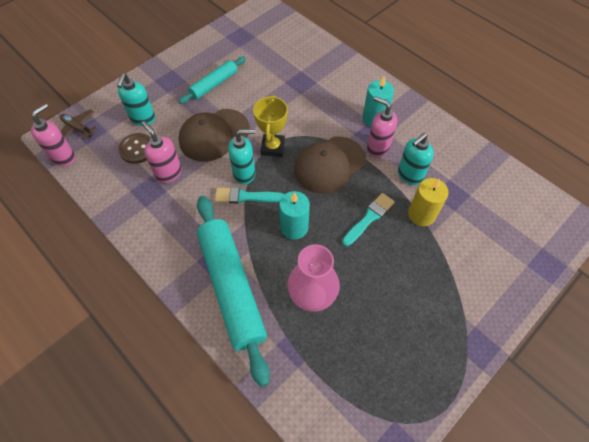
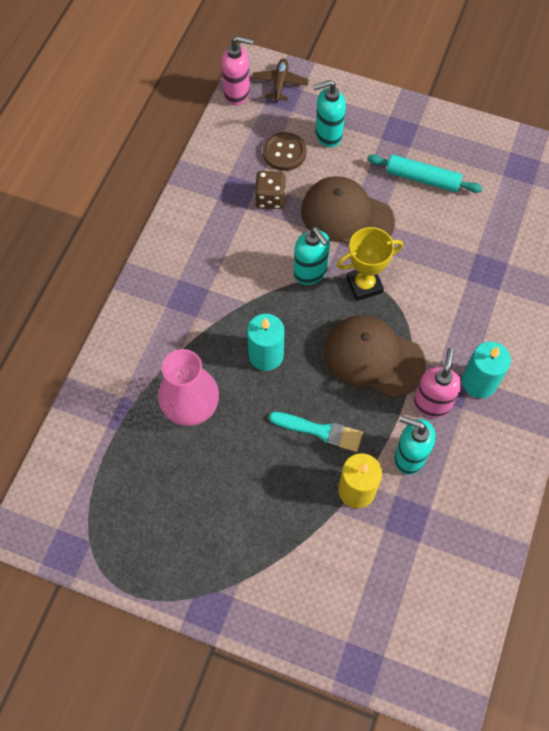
camera: 65 degrees right, 5 degrees up
pink soap dispenser [141,121,182,183] -> brown dice [255,171,285,209]
turquoise rolling pin [197,196,270,387] -> none
turquoise brush [215,187,285,204] -> none

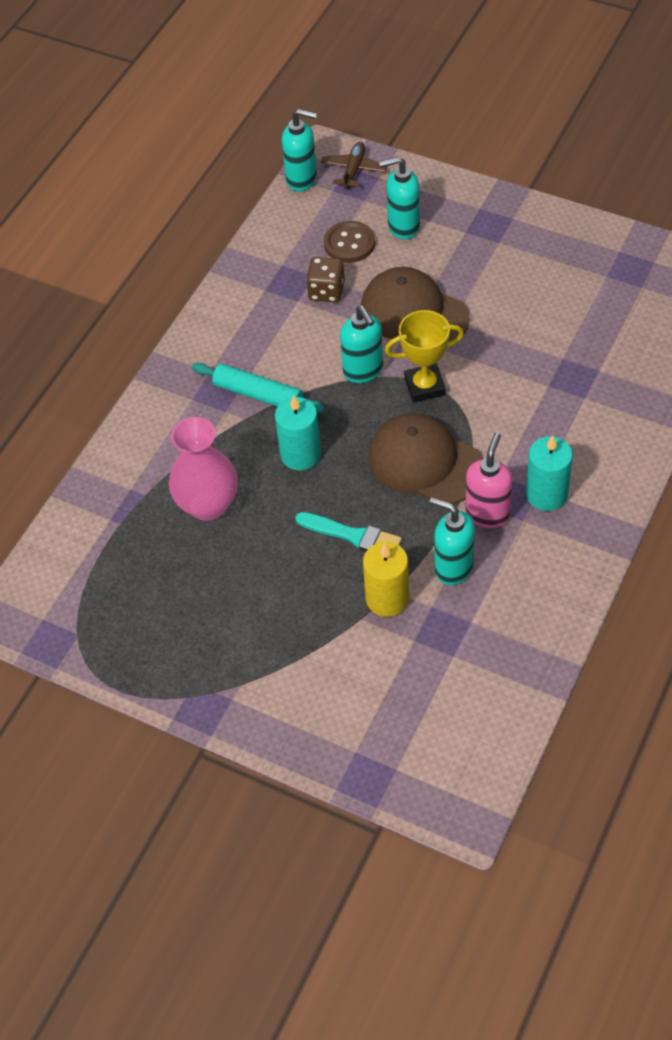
camera: 10 degrees right, 10 degrees down
pink soap dispenser [221,36,254,105] -> turquoise soap dispenser [282,109,318,192]
turquoise rolling pin [367,154,483,193] -> turquoise rolling pin moved to [192,363,325,413]

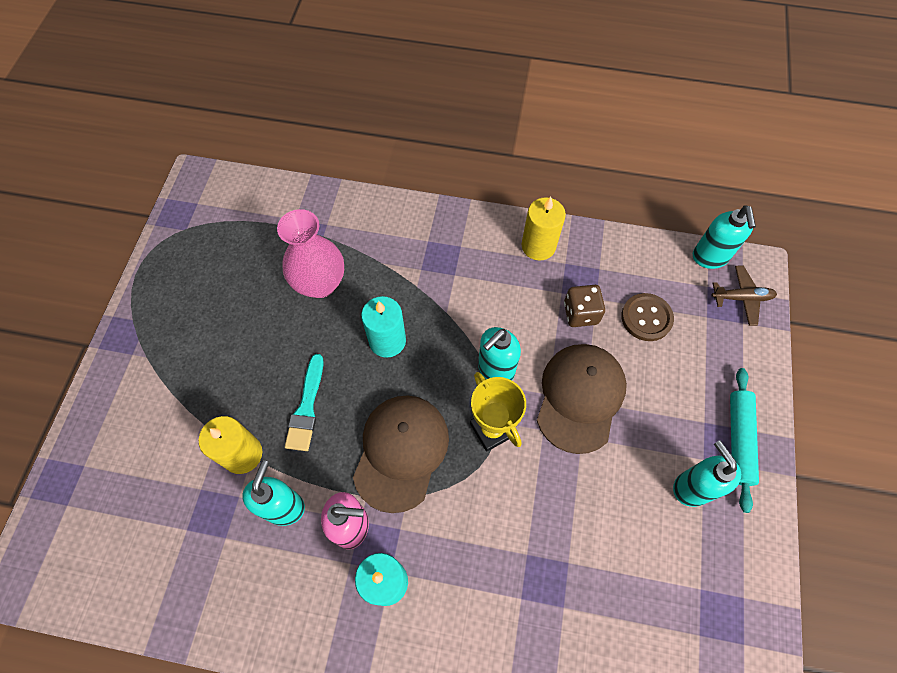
camera: 70 degrees right, 10 degrees up
turquoise rolling pin [192,363,325,413] -> turquoise rolling pin moved to [730,368,759,513]
turquoise soap dispenser [379,157,420,239] -> turquoise soap dispenser moved to [673,440,741,507]
none -> yellow candle [521,197,566,261]

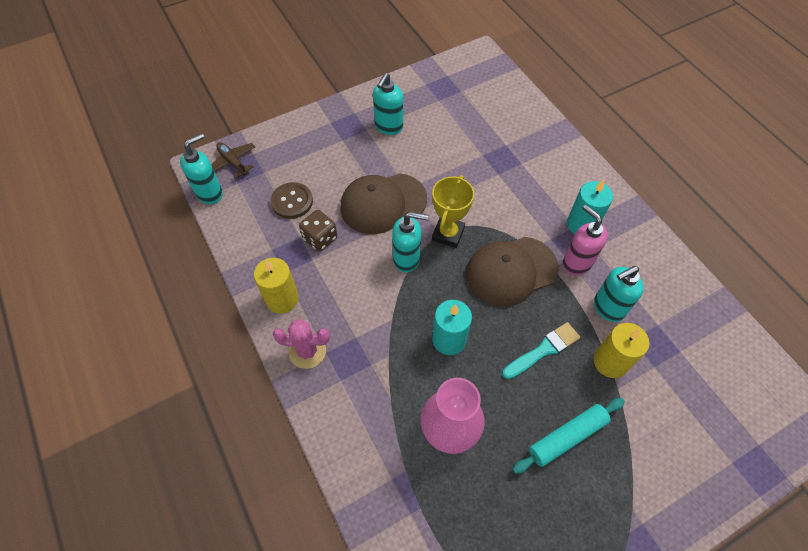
camera: 130 degrees left, 5 degrees down
turquoise rolling pin [730,368,759,513] -> turquoise rolling pin moved to [512,398,625,474]
none -> pink cactus [273,319,330,369]

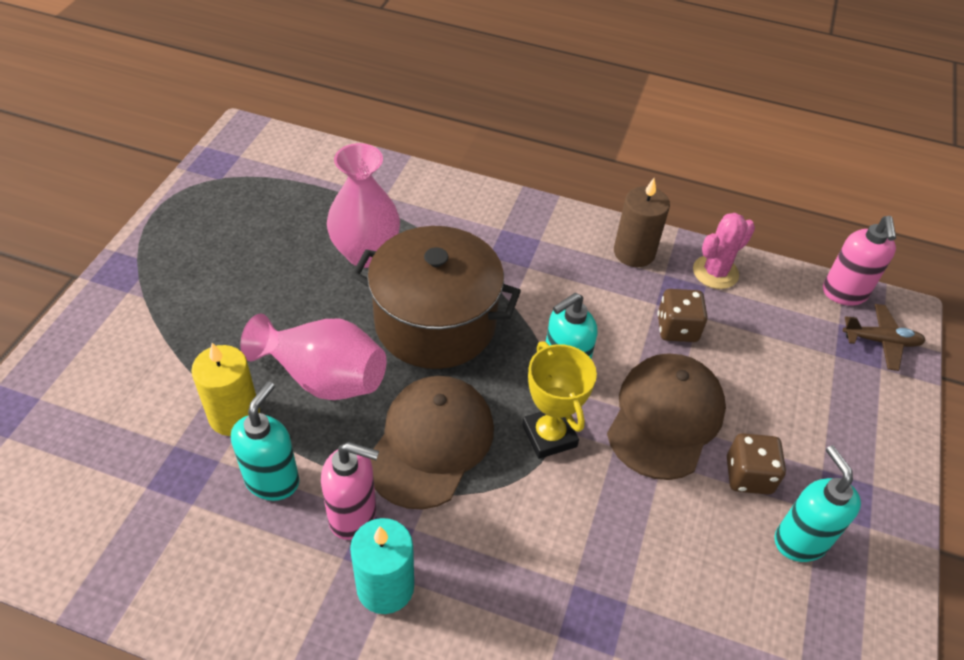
camera: 135 degrees right, 10 degrees down
turquoise soap dispenser [180,133,223,204] -> pink soap dispenser [823,216,896,306]
yellow candle [254,258,299,313] -> brown candle [614,178,670,267]
brown button [271,182,313,219] -> none
pink cactus [273,319,330,369] -> pink cactus moved to [693,213,755,289]
turquoise candle [432,300,472,355] -> brown pot [351,226,521,369]
turquoise brush [502,322,580,379] -> pink vase [240,314,387,400]
turquoise rolling pin [512,398,625,474] -> none
none -> brown dice [727,433,786,494]

